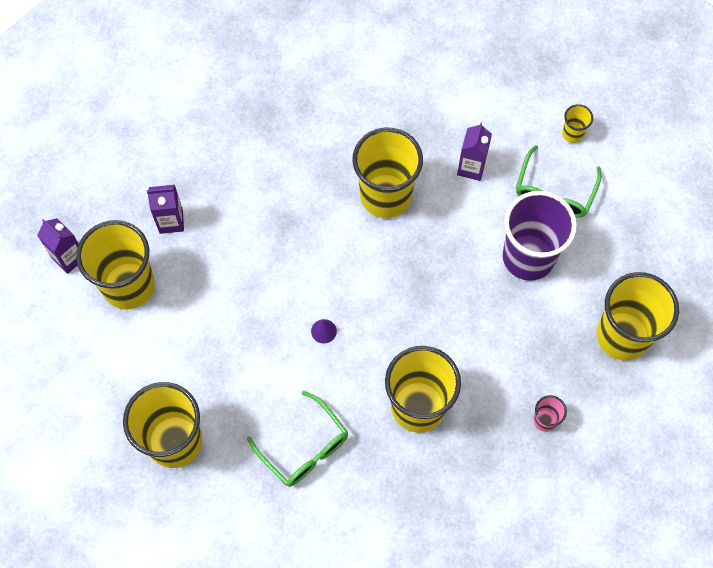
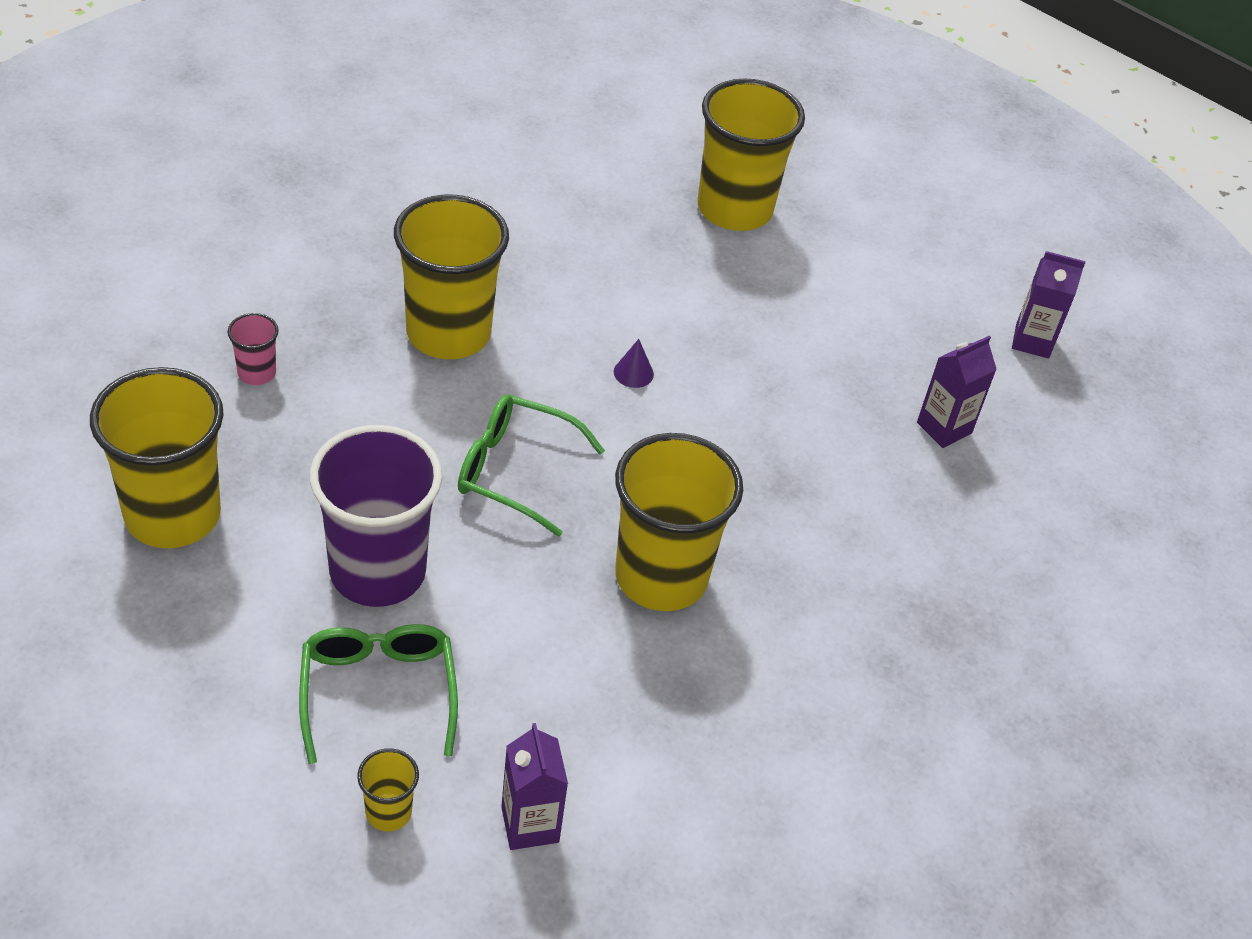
camera: 145 degrees right, 20 degrees down
yellow cup [76,220,155,310] -> none
green glasses [247,391,348,487] -> green glasses moved to [458,394,605,537]
purple carton [457,123,492,181] -> purple carton moved to [501,723,568,850]

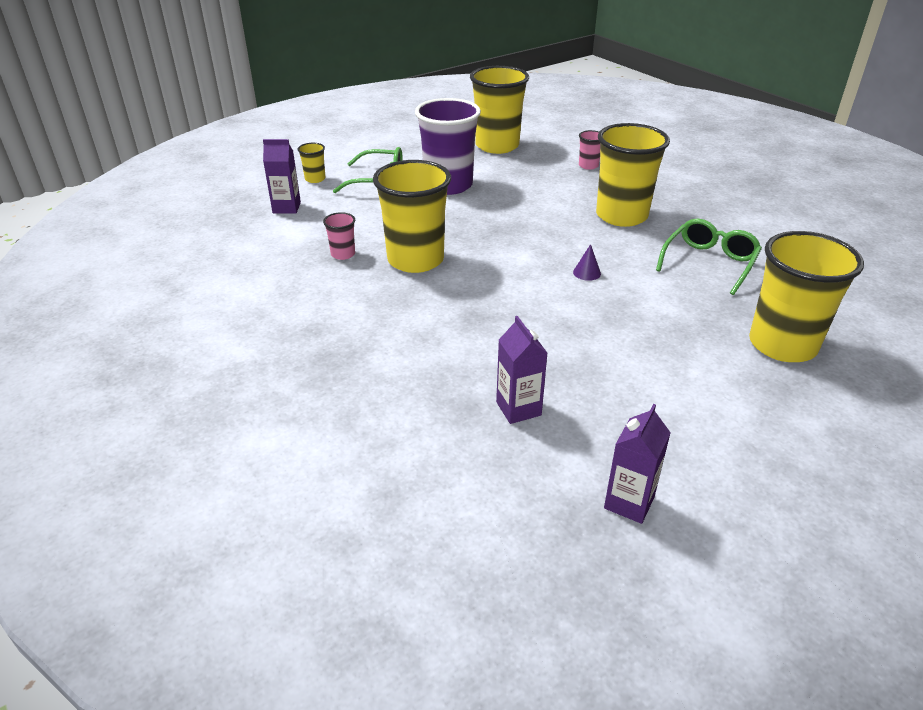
camera: 110 degrees right, 10 degrees down
green glasses [458,394,605,537] -> green glasses moved to [656,219,762,295]
none -> pink cup [323,212,355,260]

